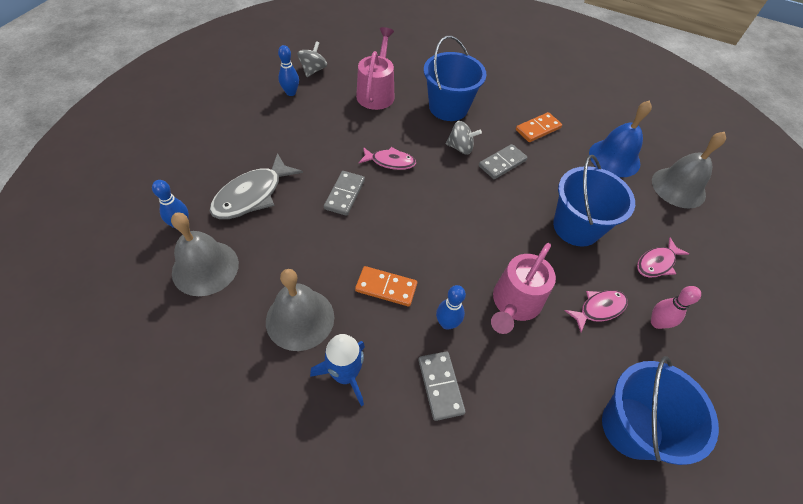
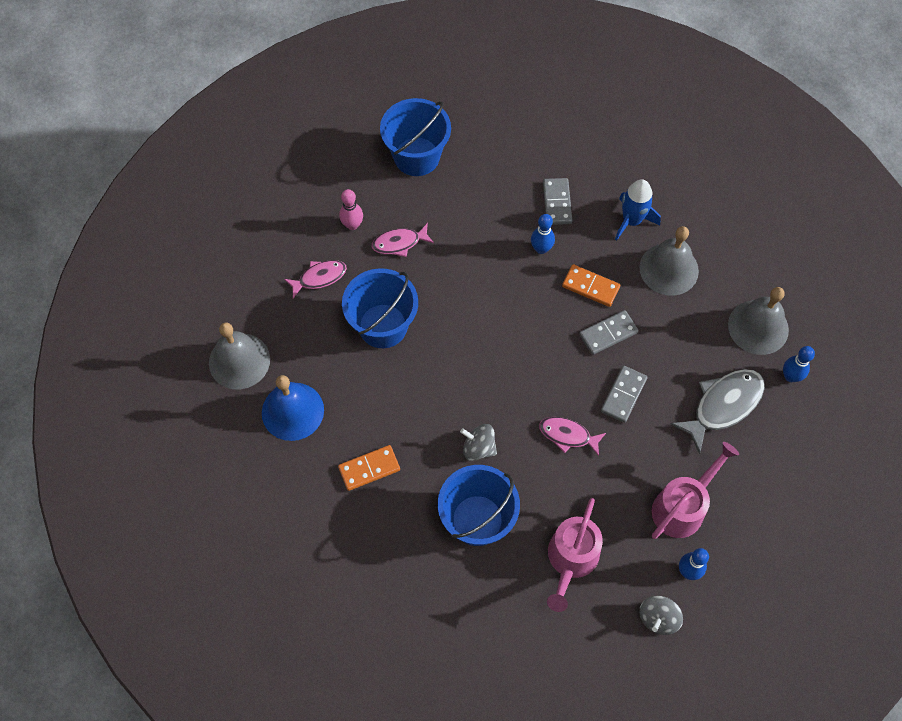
camera: 165 degrees left, 10 degrees up
grey domino [479,144,527,179] -> grey domino moved to [579,310,638,355]
pink watering can [491,243,556,334] -> pink watering can moved to [652,442,739,539]

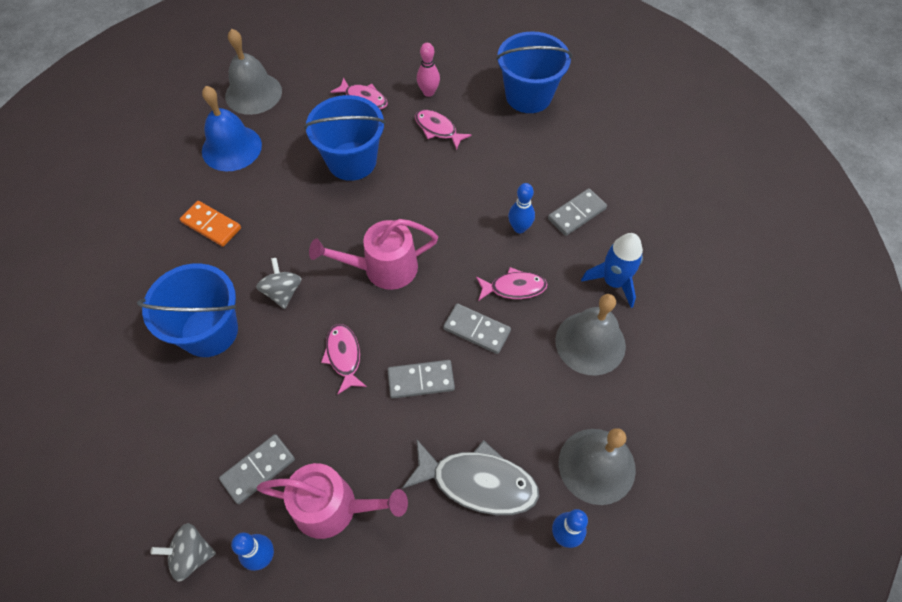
camera: 55 degrees right, 5 degrees down
pink watering can [547,498,603,612] -> pink watering can moved to [309,219,438,290]
orange domino [562,265,620,307] -> pink fish [476,267,547,301]
none -> grey domino [219,434,295,504]

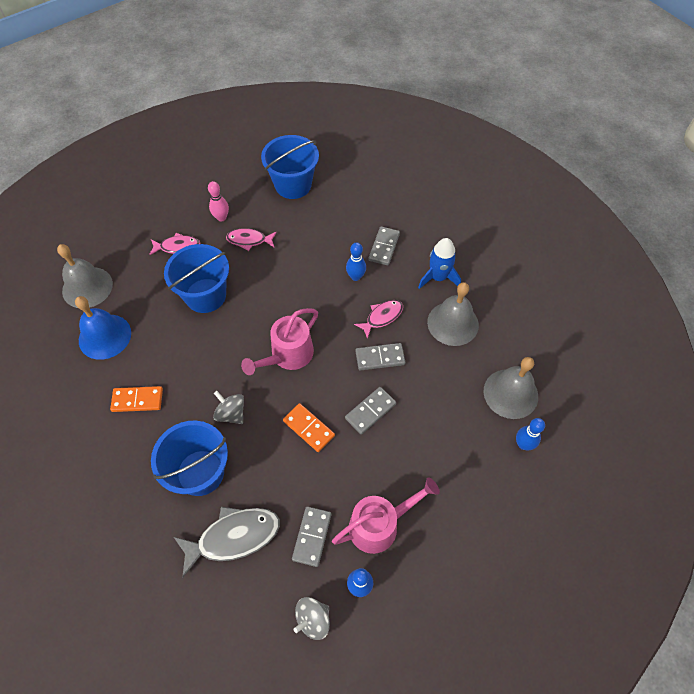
camera: 35 degrees left, 0 degrees up
pink fish [321,324,367,394] -> orange domino [283,403,335,452]
grey fish [402,440,539,515] -> grey fish moved to [174,507,280,577]

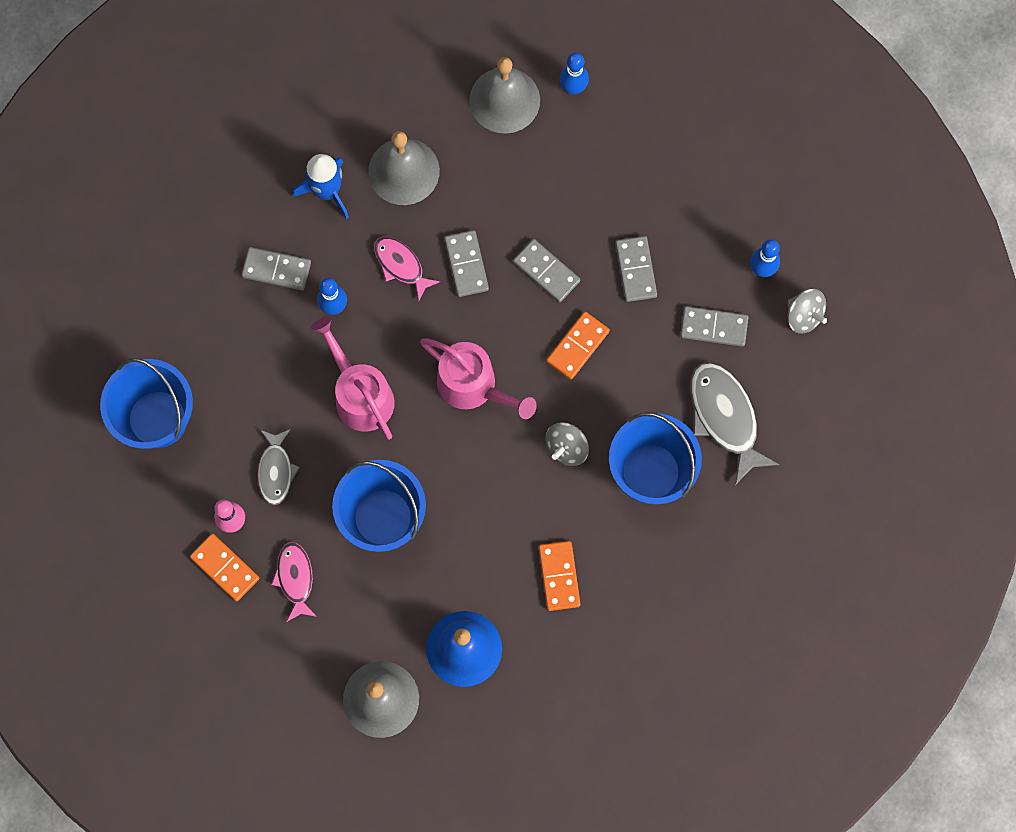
camera: 95 degrees left, 15 degrees up
pink fish [226,228,277,251] -> grey fish [258,429,300,505]
pink watering can [332,478,440,554] -> pink watering can moved to [311,316,395,440]
none -> orange domino [190,534,259,601]
none -> grey domino [615,236,657,302]

